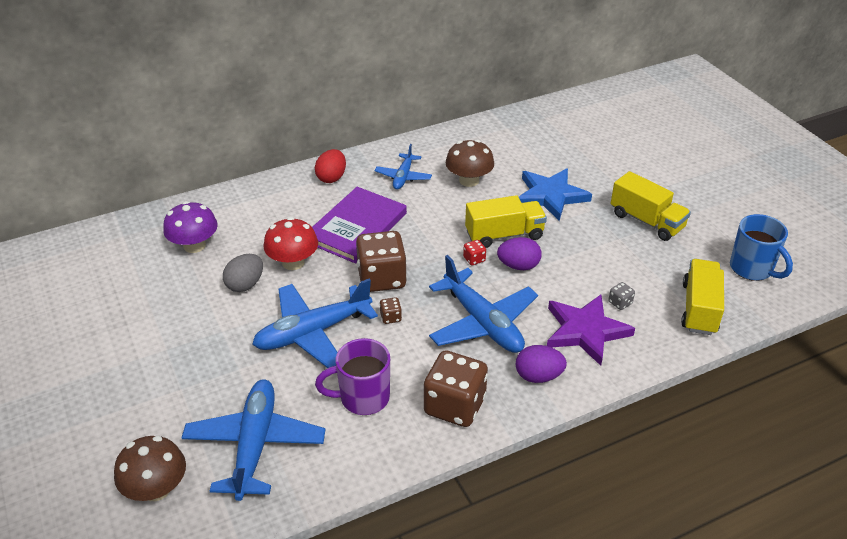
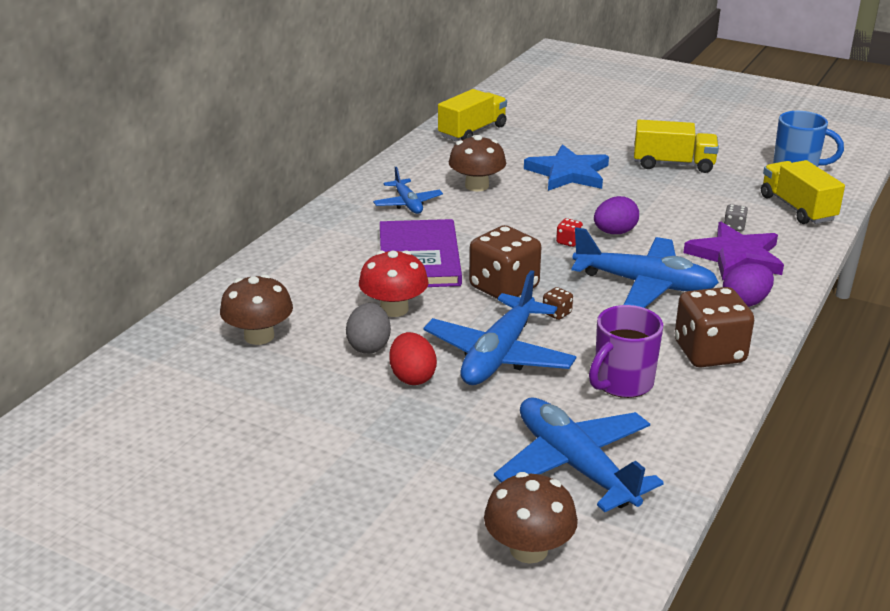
camera: 35 degrees left, 10 degrees down
purple mushroom [163,201,218,253] -> brown mushroom [220,274,293,345]
red egg [315,149,346,183] -> red egg moved to [389,332,437,385]
yellow truck [465,195,547,248] -> yellow truck moved to [438,89,507,141]

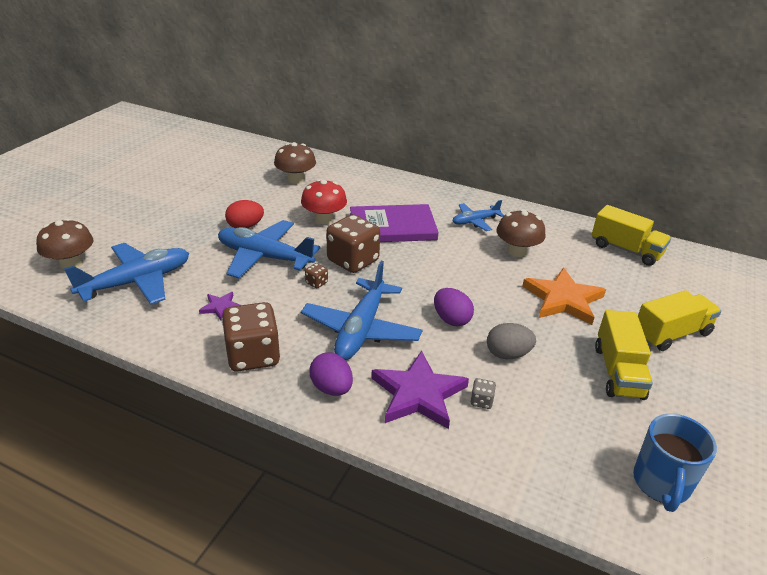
camera: 85 degrees right, 5 degrees up
grey egg [346,303,391,354] -> grey egg moved to [487,323,536,359]
blue star [524,144,609,191] -> orange star [522,268,606,325]
red dice [556,218,583,247] -> none
purple mug [589,305,663,398] -> purple star [199,292,240,321]
yellow truck [761,160,845,224] -> yellow truck moved to [638,290,721,351]

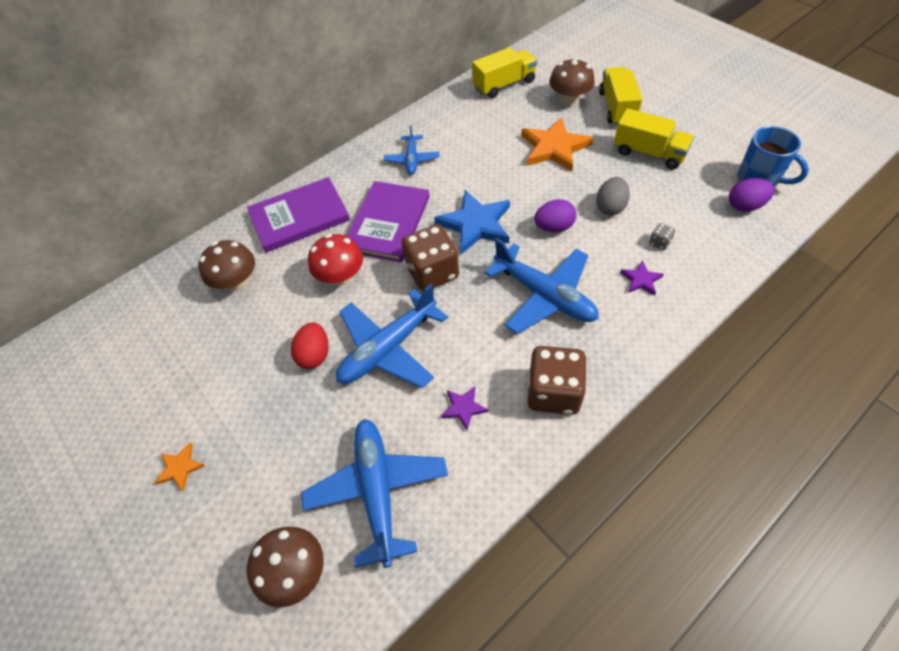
camera: 60 degrees left, 20 degrees up
brown dice [305,263,328,288] -> none
purple egg [309,353,353,396] -> purple egg moved to [729,178,774,212]
purple star [371,351,469,429] -> purple star [620,260,664,296], size x0.49
brown mushroom [496,209,546,257] -> brown mushroom moved to [549,58,595,105]
none -> orange star [154,443,205,491]
none -> purple book [247,177,350,252]
none -> blue star [434,190,510,254]

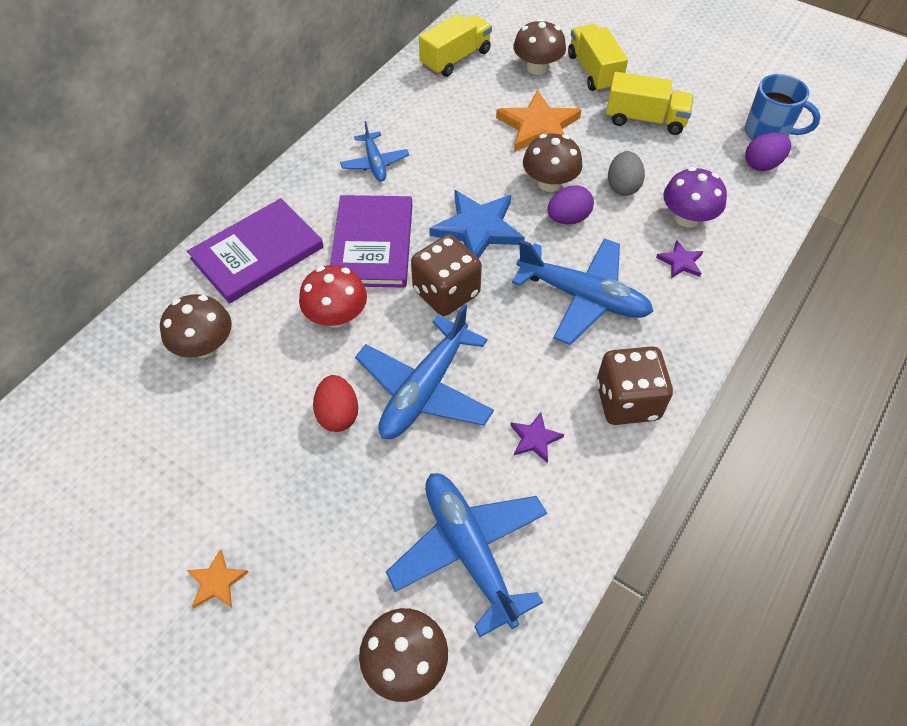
camera: 20 degrees left, 0 degrees up
grey dice [649,223,675,250] -> purple mushroom [663,167,727,228]
none -> brown mushroom [523,134,583,192]

